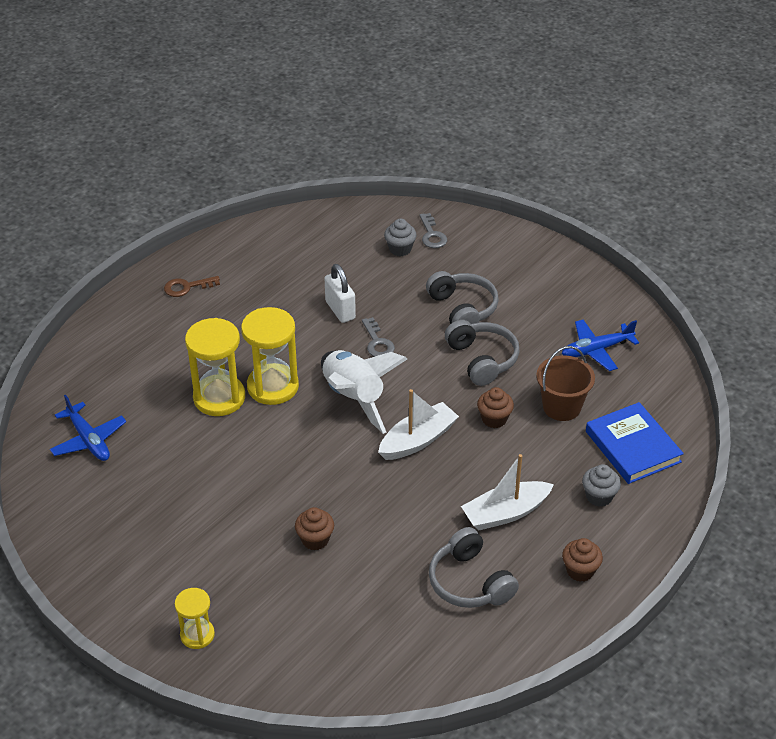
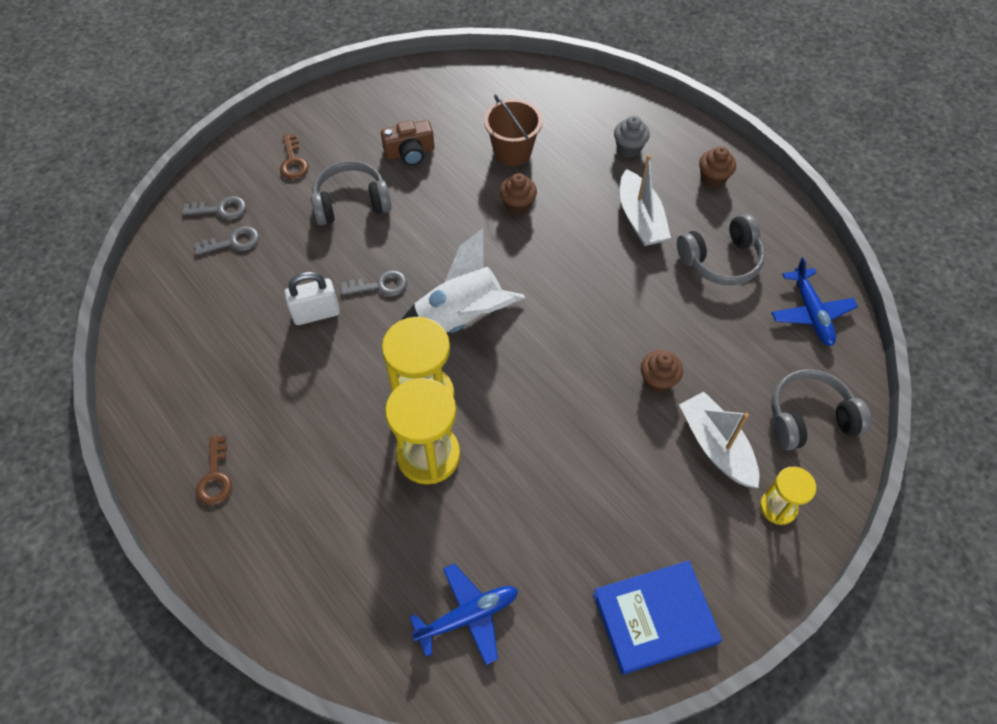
camera: 80 degrees left, 15 degrees up
white boat [378,389,459,460] -> white boat moved to [679,392,759,488]
grey cupcake [384,219,417,256] -> grey key [194,226,259,255]
grey headphones [445,320,520,386] -> grey headphones moved to [771,369,872,450]
blue plane [562,320,639,371] -> blue plane moved to [771,257,858,346]
blue book [586,402,684,484] -> blue book moved to [593,561,722,675]
none -> brown key [280,134,309,179]
none -> brown camera [381,120,434,166]

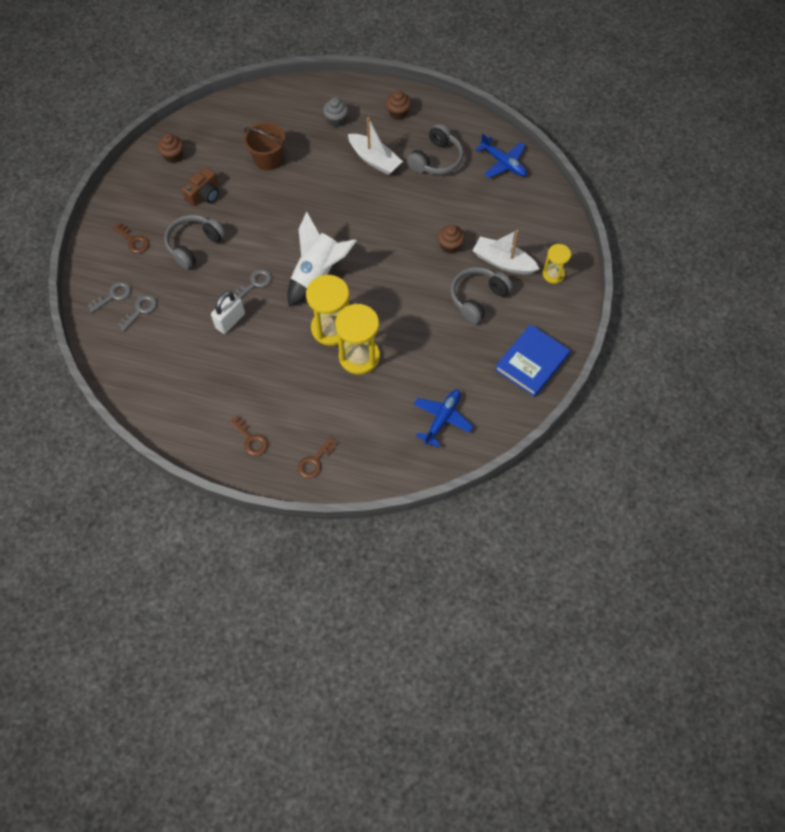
camera: 35 degrees left, 5 degrees up
brown cupcake [499,173,537,215] -> brown cupcake moved to [158,134,183,163]
grey headphones [771,369,872,450] -> grey headphones moved to [451,267,513,324]
none -> brown key [298,437,338,478]

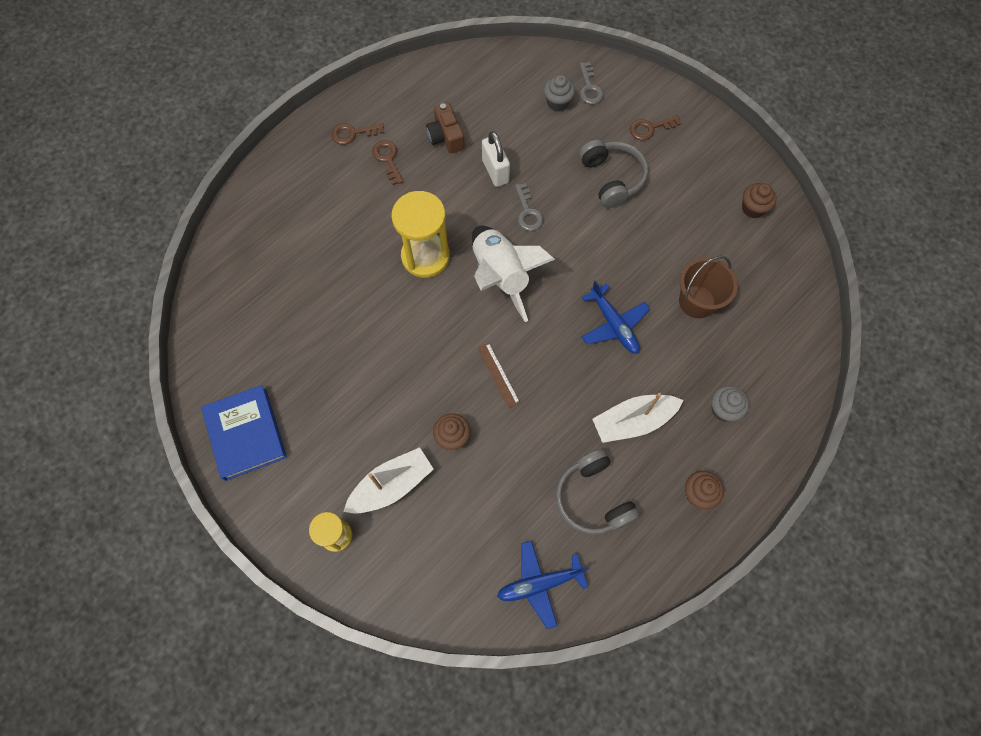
camera: 120 degrees right, 5 degrees up
grey key [118,294,157,331] -> grey cupcake [544,75,575,111]
brown camera [182,167,219,206] -> brown camera moved to [426,102,465,154]
brown key [298,437,338,478] -> brown key moved to [372,140,404,185]
yellow hourglass [335,304,380,375] -> none
blue plane [414,390,473,448] -> blue plane moved to [582,280,650,354]
grey headphones [451,267,513,324] -> none
none -> brown ruler [477,342,520,408]

